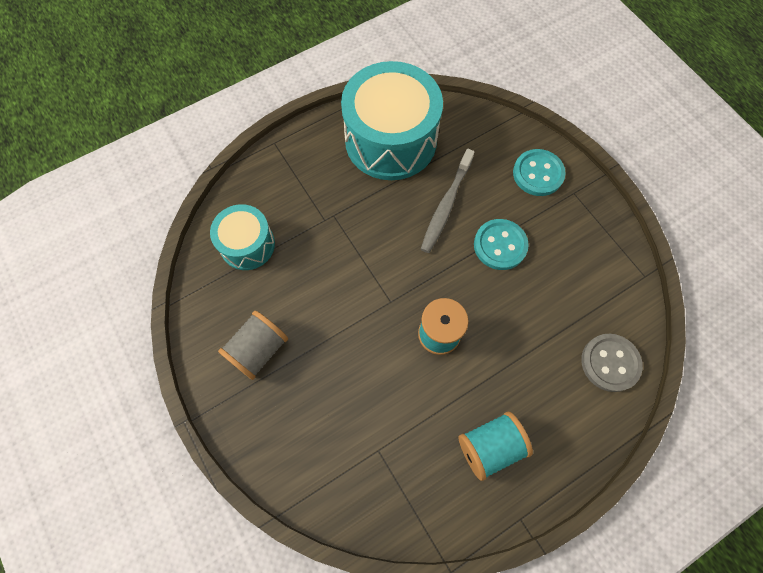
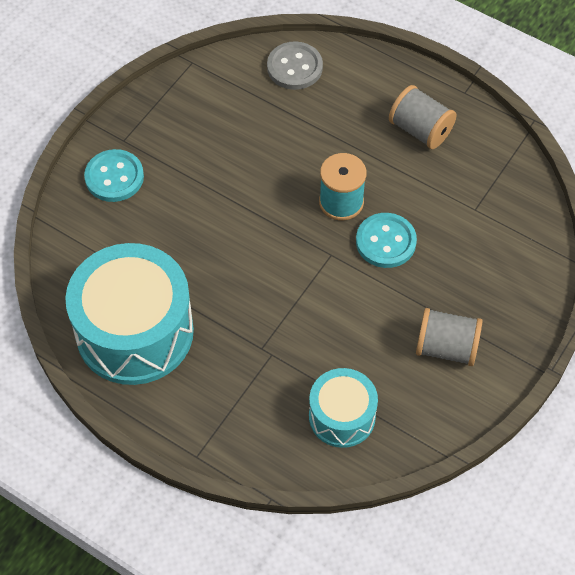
camera: 115 degrees left, 10 degrees down
grey toothbrush [421,149,474,253] -> none
turquoise spool [458,412,533,481] -> grey spool [389,85,457,149]
turquoise button [474,219,529,270] -> turquoise button moved to [356,213,417,268]

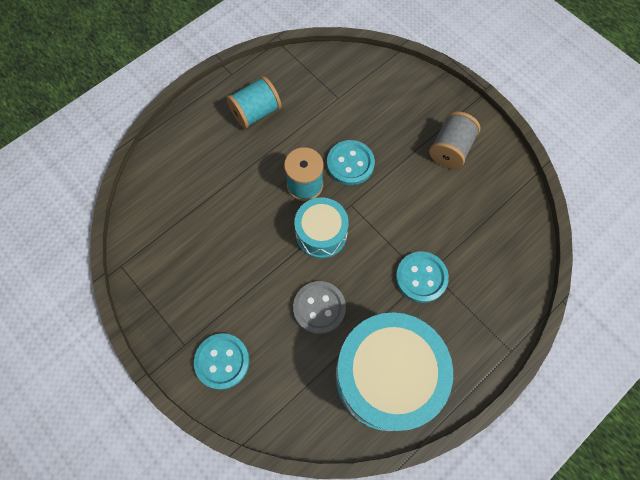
camera: 75 degrees left, 10 degrees up
grey button [267,41,323,90] -> grey button moved to [293,281,346,334]
turquoise drum [309,368,378,448] -> turquoise drum moved to [294,197,349,259]
grey spool [389,85,457,149] -> turquoise spool [227,76,281,129]
none -> turquoise button [396,251,449,303]

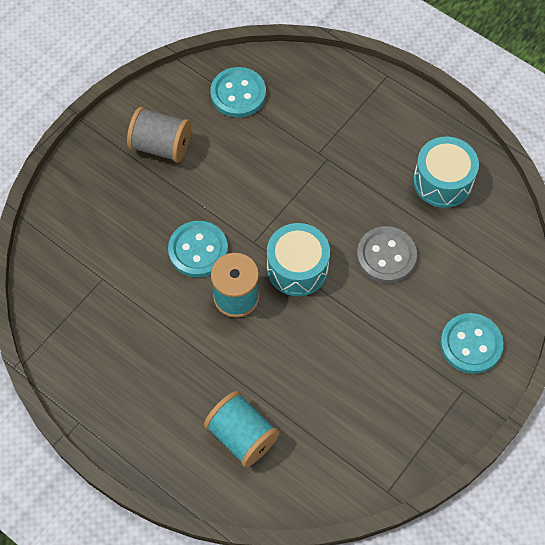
camera: 100 degrees left, 5 degrees down
turquoise spool [227,76,281,129] -> turquoise spool moved to [204,391,279,467]
turquoise drum [336,312,453,431] -> turquoise drum [413,136,479,208], size x0.55
turquoise button [396,251,449,303] -> turquoise button moved to [210,67,266,118]

